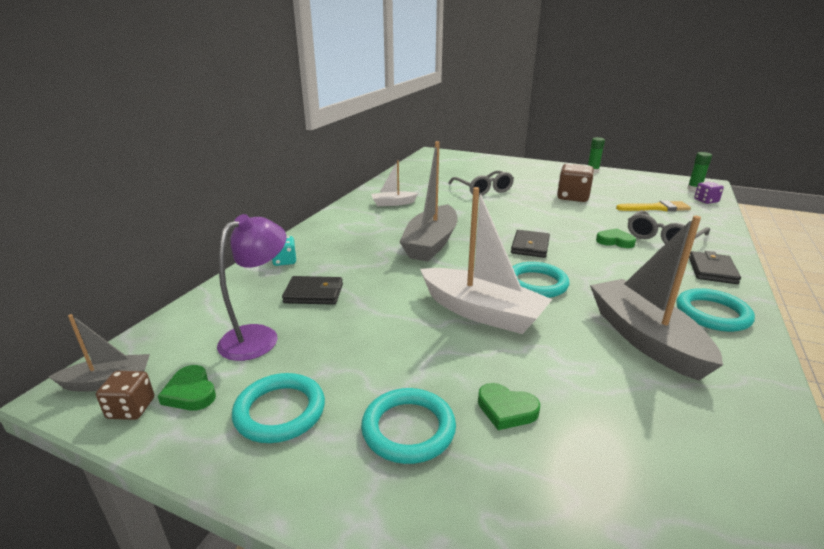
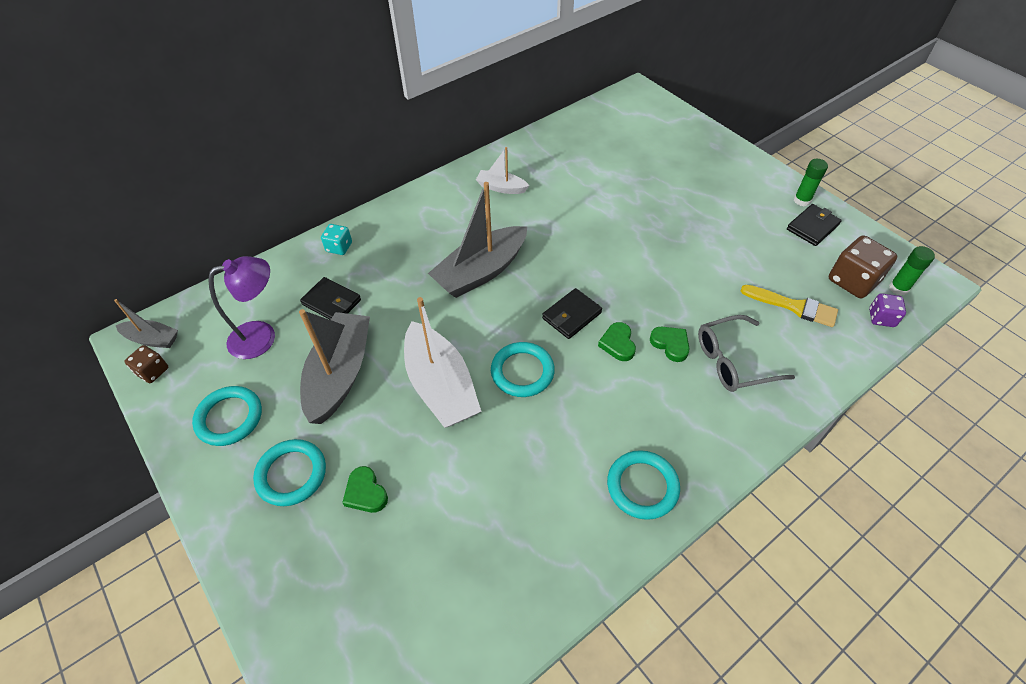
camera: 30 degrees right, 25 degrees up
green heart [158,365,216,411] -> green heart moved to [598,322,636,361]
grey glasses [448,171,514,196] -> none
brown dice [557,164,594,202] -> brown dice moved to [829,235,897,298]
grey boat [590,216,723,381] -> grey boat moved to [299,309,370,424]
black wallet [689,251,741,284] -> black wallet moved to [787,204,842,246]

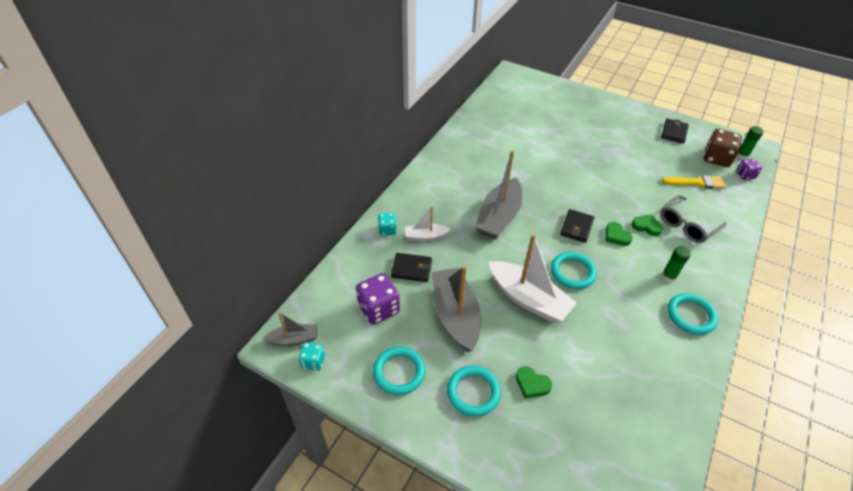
camera: 25 degrees left, 5 degrees down
brown dice [124,345,168,383] -> turquoise dice [298,342,325,371]
purple lamp [208,256,275,359] -> purple dice [356,273,400,324]
white boat [476,147,529,194] -> white boat moved to [405,206,451,241]
green glue stick [794,159,828,206] -> green glue stick moved to [661,246,691,283]

